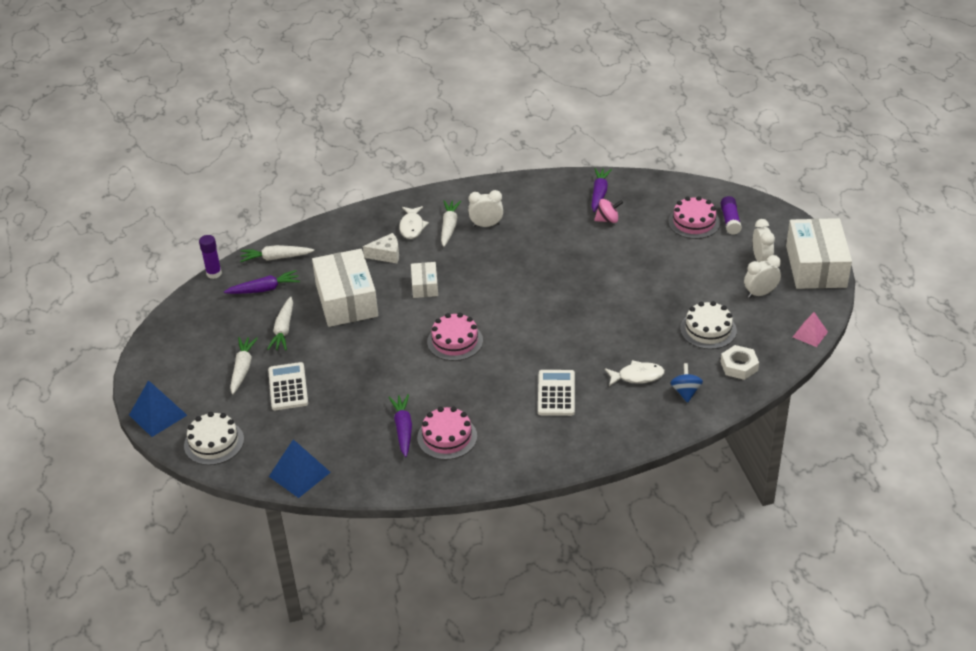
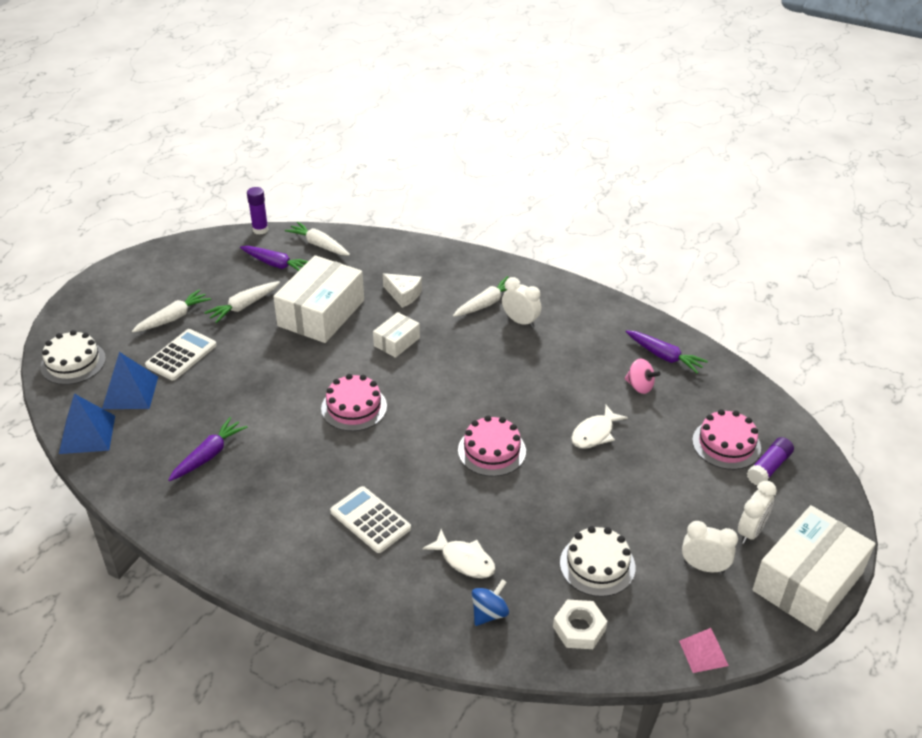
camera: 40 degrees right, 0 degrees up
blue pyramid [129,380,187,437] -> blue pyramid moved to [102,352,158,409]
white fish [399,206,429,239] -> white fish moved to [571,405,628,448]
pink cake [417,407,477,460] -> pink cake moved to [458,415,526,477]
white calculator [538,370,575,416] -> white calculator turned 90 degrees counterclockwise [330,486,411,553]
purple carrot [591,168,612,212] -> purple carrot turned 75 degrees clockwise [626,330,708,374]

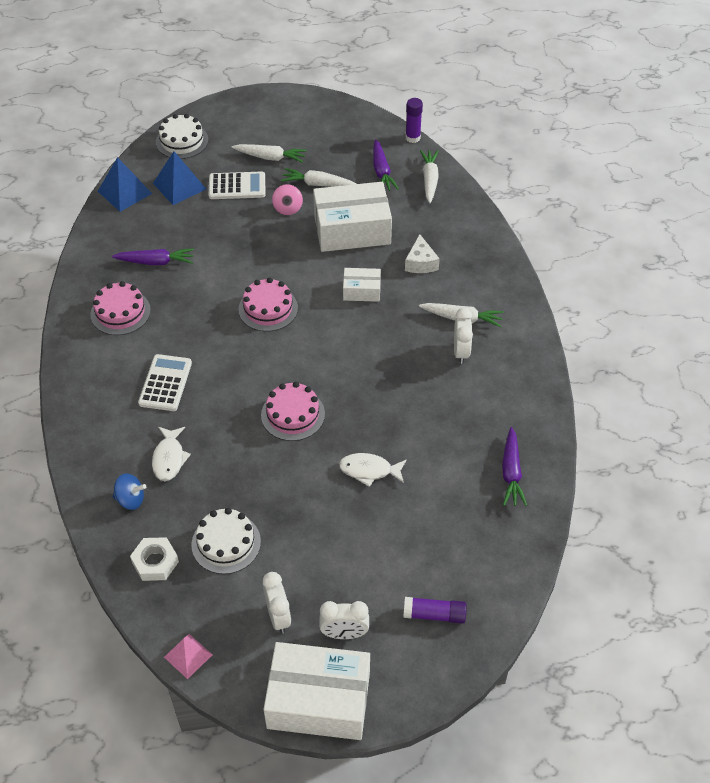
camera: 55 degrees right, 10 degrees up
pink spinning top [625,359,660,394] -> pink spinning top moved to [272,184,303,215]
pink cake [692,409,761,470] -> pink cake moved to [90,281,151,335]

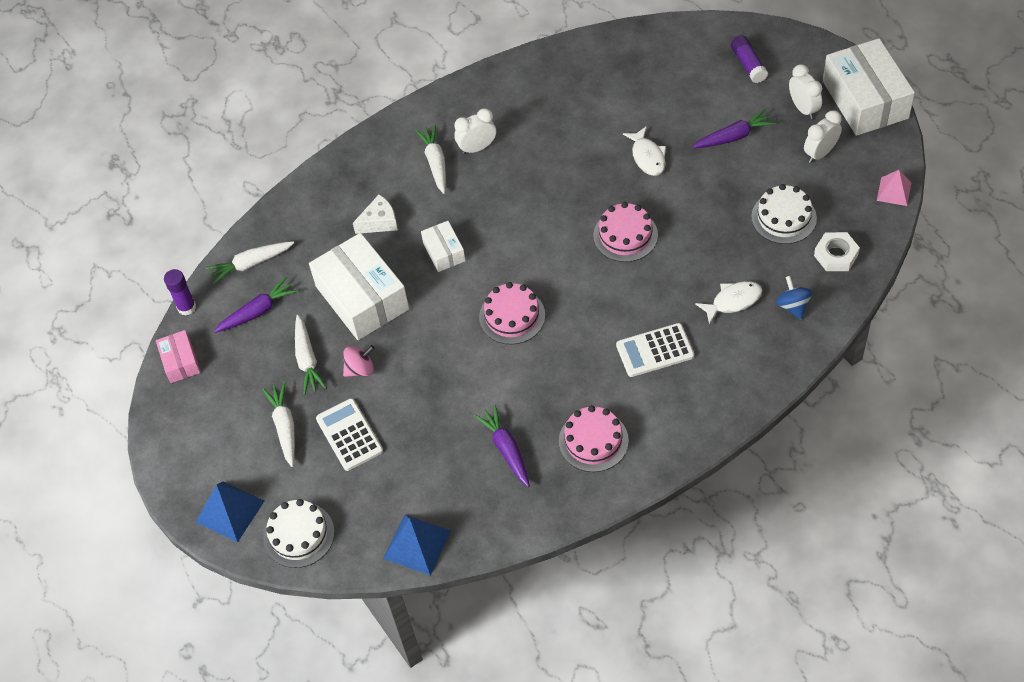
camera: 110 degrees left, 5 degrees up
blue pyramid [153,151,206,205] -> blue pyramid moved to [196,481,264,542]
purple carrot [502,427,527,506] -> purple carrot moved to [692,109,776,148]
none -> pink box [156,330,200,383]

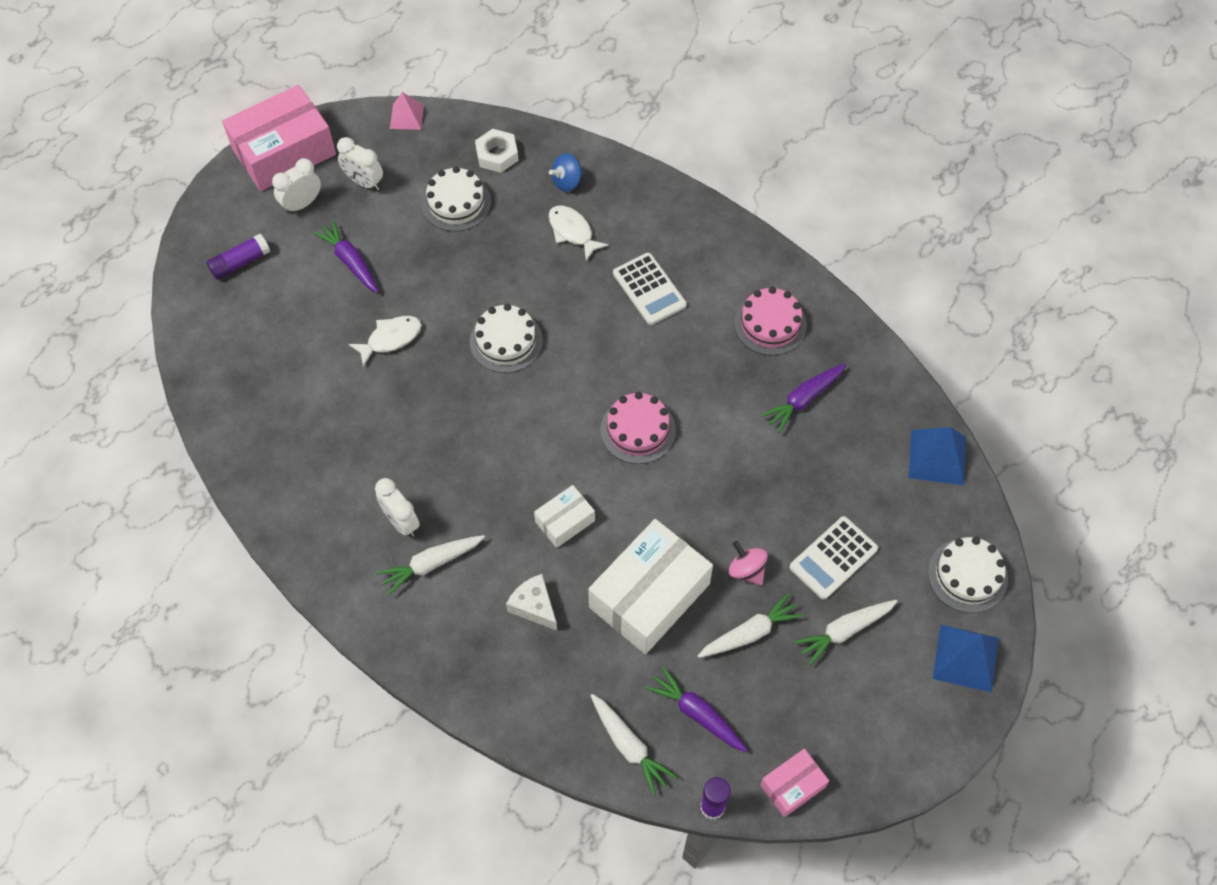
camera: 110 degrees left, 5 degrees up
pink cake [593,202,658,262] -> white cake [470,304,543,373]
white box [823,38,915,136] -> pink box [222,85,336,191]

